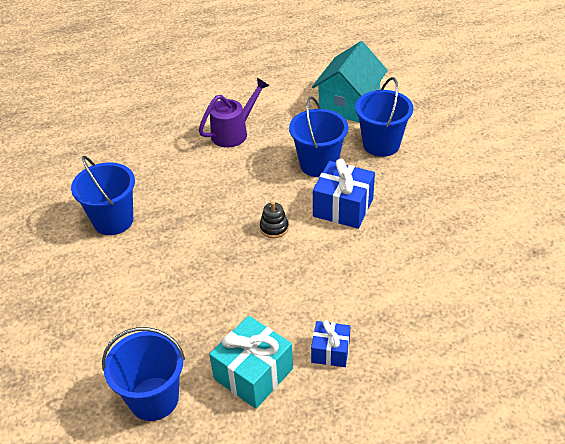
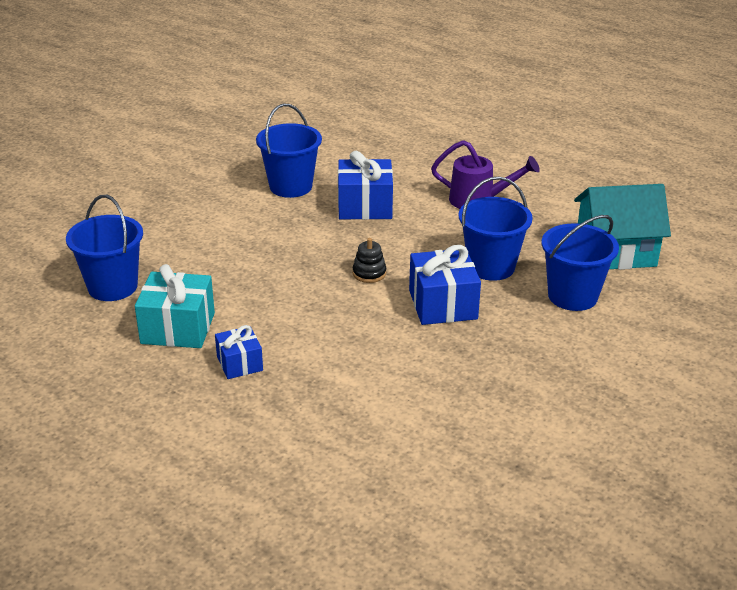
camera: 55 degrees right, 10 degrees down
none -> blue gift [338,151,393,220]

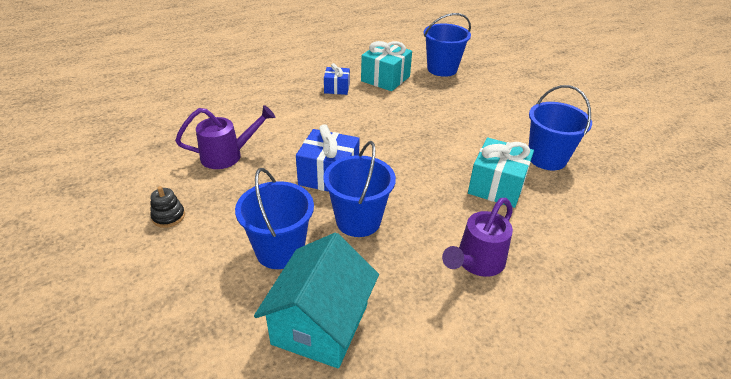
camera: 115 degrees right, 5 degrees up
blue gift [338,151,393,220] -> turquoise gift [468,138,534,208]
black stacking toy [353,238,386,283] -> black stacking toy moved to [150,186,185,228]
none -> purple watering can [175,105,275,169]

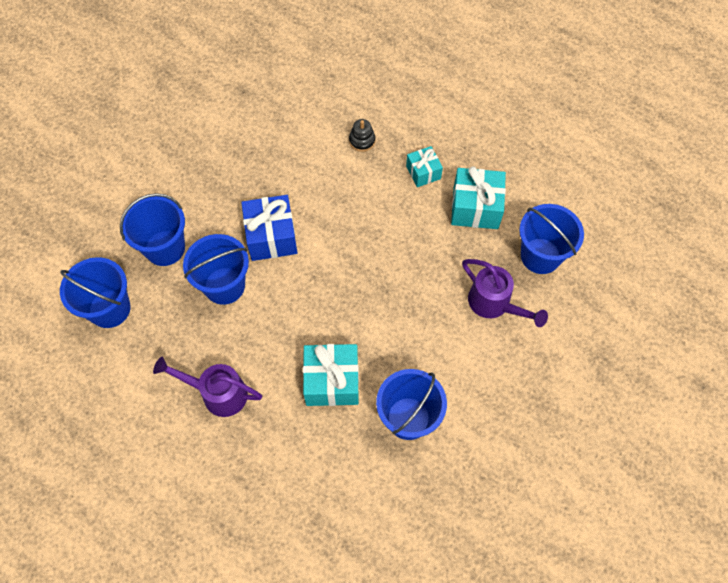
camera: 65 degrees right, 25 degrees up
black stacking toy [150,186,185,228] -> black stacking toy moved to [349,119,375,152]
purple watering can [175,105,275,169] -> purple watering can moved to [462,259,548,327]
turquoise house [254,233,379,368] -> blue bucket [60,257,131,328]
blue gift [324,63,350,95] -> turquoise gift [406,146,443,187]

